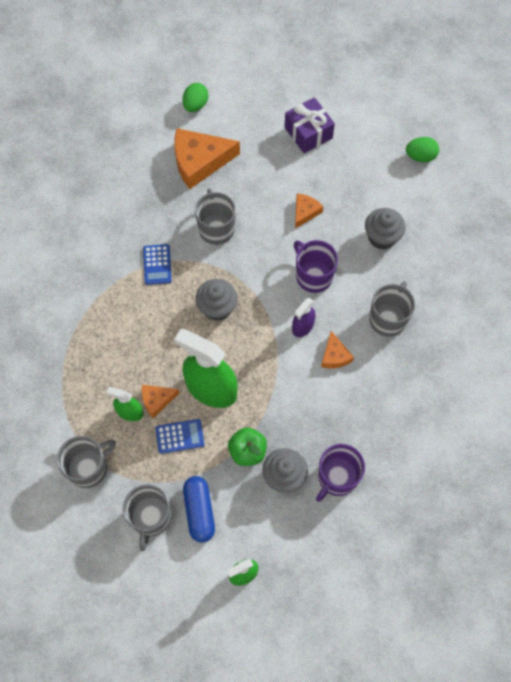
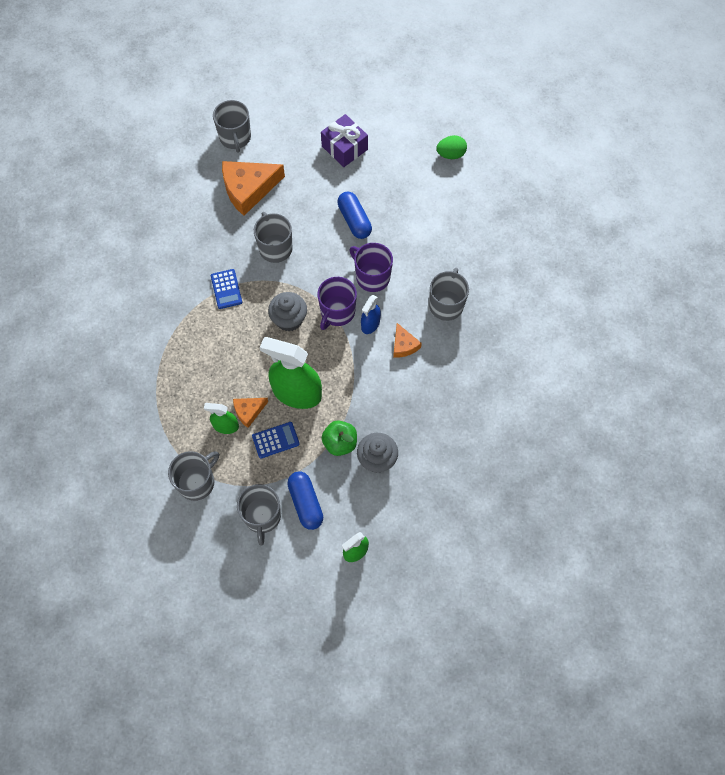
camera: 10 degrees left, 0 degrees up
green egg [183,83,208,112] -> grey mug [213,100,251,152]
purple spray bottle [292,298,316,337] -> blue spray bottle [361,295,381,334]
orange cheese [295,194,324,229] -> blue capsule [337,192,372,239]
purple mug [316,444,365,502] -> purple mug moved to [317,277,357,330]
grey cupcake [365,208,406,249] -> none

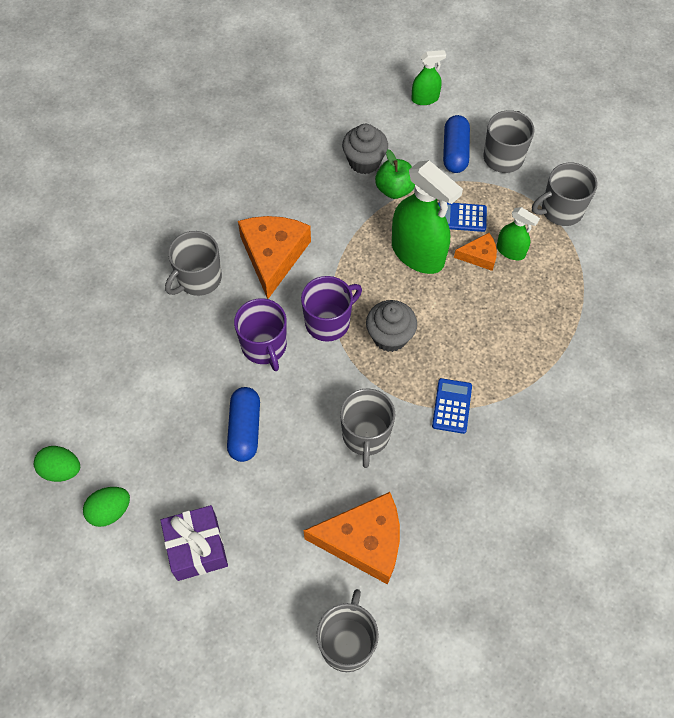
camera: 155 degrees left, 5 degrees down
blue spray bottle [361,295,381,334] -> none
orange cheese [393,323,422,357] -> orange cheese [238,216,311,299], size x1.96
none -> green egg [83,487,130,527]

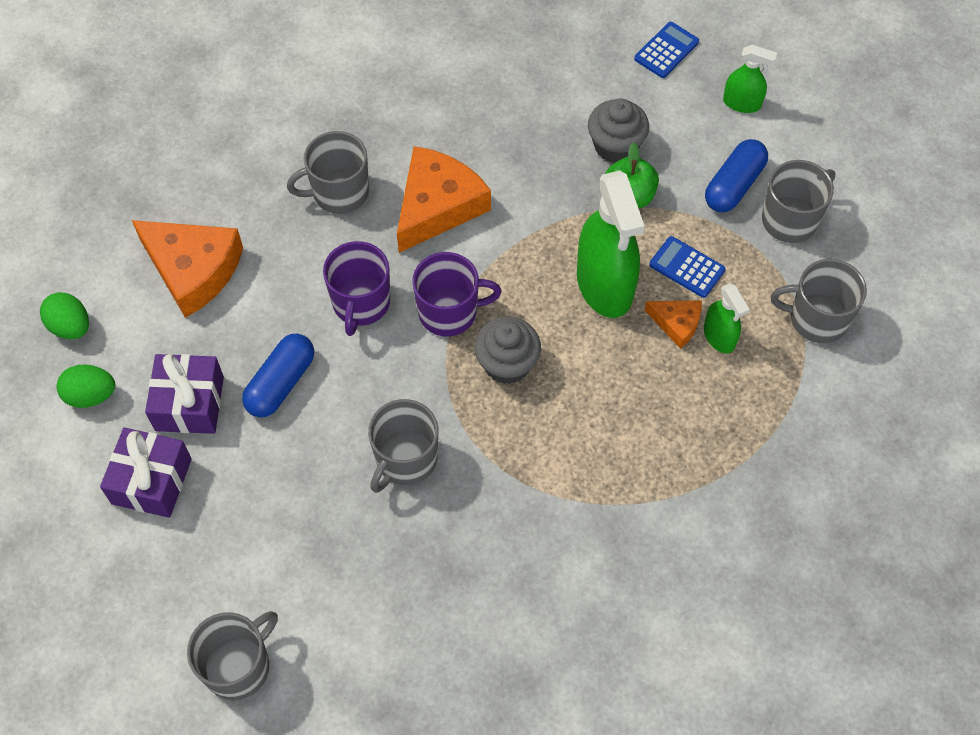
camera: 30 degrees right, 0 degrees up
orange cheese [303,492,400,585] -> orange cheese moved to [132,220,243,318]
blue calculator [432,378,472,434] -> blue calculator moved to [634,22,699,78]
none -> purple gift [145,354,224,434]

